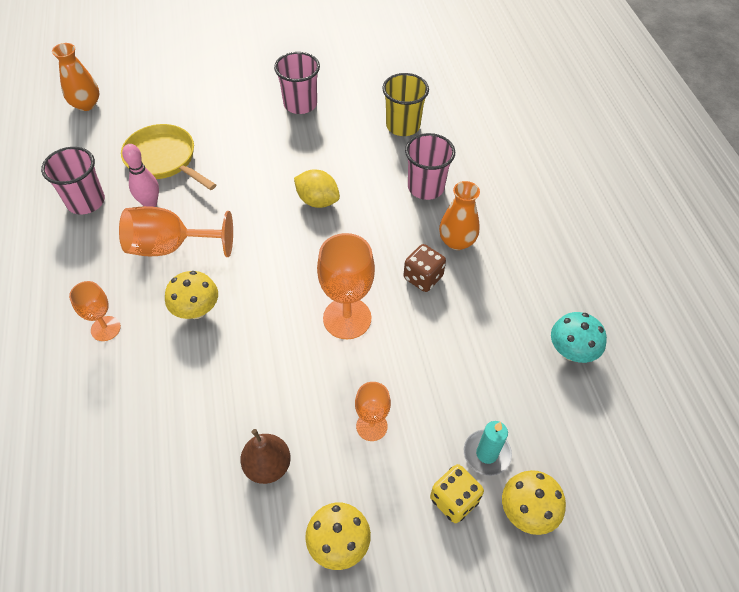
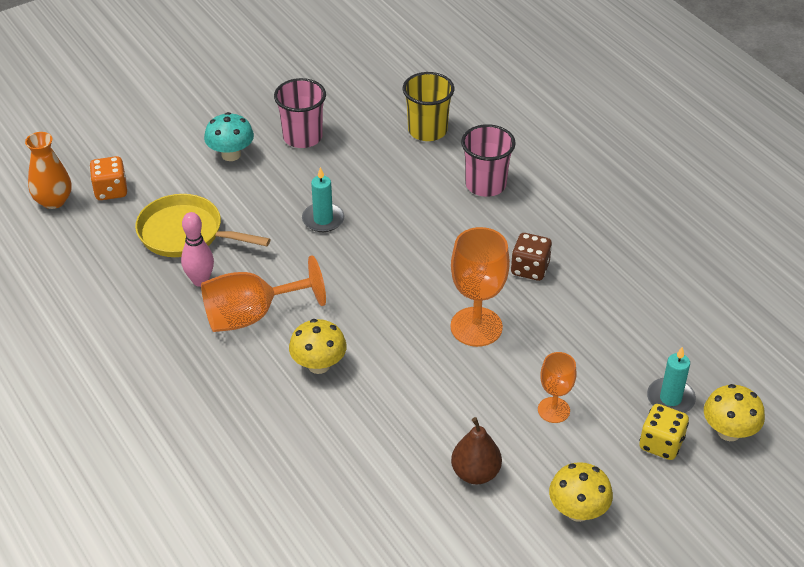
camera: 20 degrees left, 10 degrees down
pink cup [41,147,105,215] -> none
orange goblet [69,281,121,341] -> none
yellow lemon [294,170,340,208] -> none
orange vase [439,181,480,250] -> none
turquoise mushroom [551,312,607,363] -> turquoise mushroom moved to [204,112,254,161]
none -> orange dice [89,156,127,200]
none -> turquoise candle [302,167,345,232]

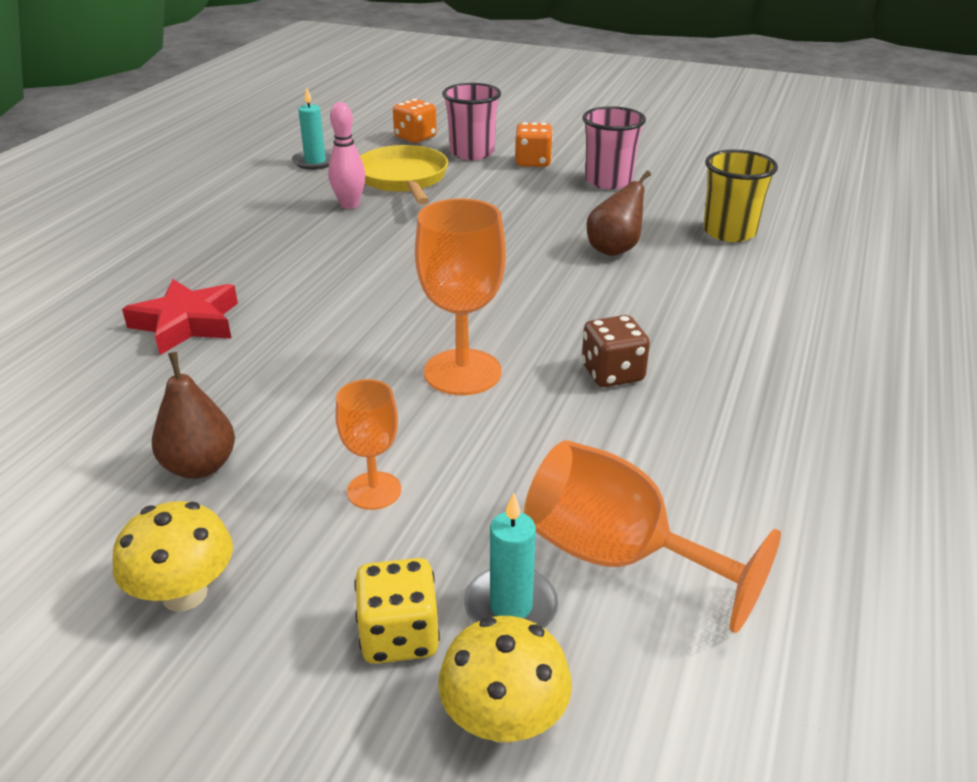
camera: 55 degrees right, 10 degrees down
orange vase [25,132,72,209] -> none
orange goblet [201,255,326,332] -> orange goblet moved to [524,440,781,633]
turquoise mushroom [204,112,254,161] -> orange dice [515,122,553,167]
yellow mushroom [289,319,347,374] -> none
turquoise candle [302,167,345,232] -> turquoise candle moved to [292,87,332,170]
pink cup [461,124,516,197] -> pink cup moved to [442,83,501,160]
none -> red star [122,279,238,355]
none -> brown pear [587,171,651,256]

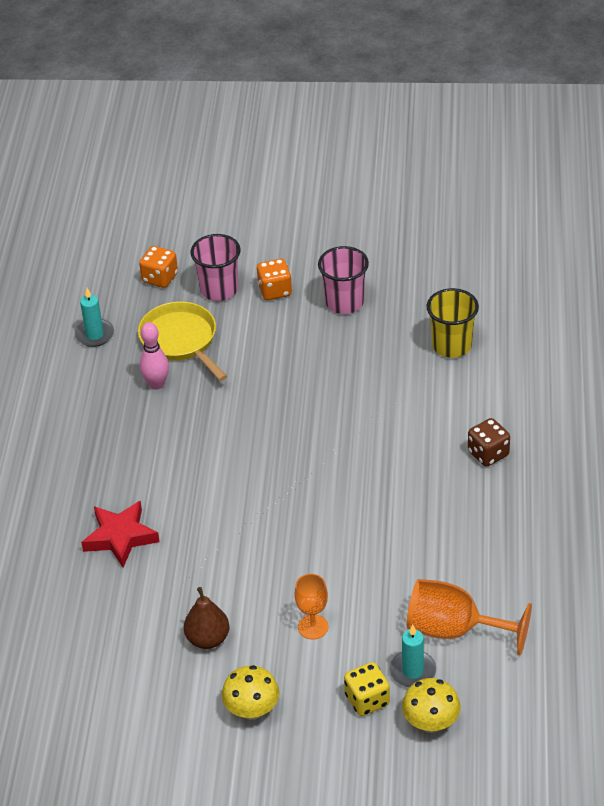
camera: 15 degrees left, 10 degrees up
orange goblet [415,199,506,395] -> none
brown dice [582,315,650,387] -> brown dice moved to [468,418,510,467]
brown pear [587,171,651,256] -> none

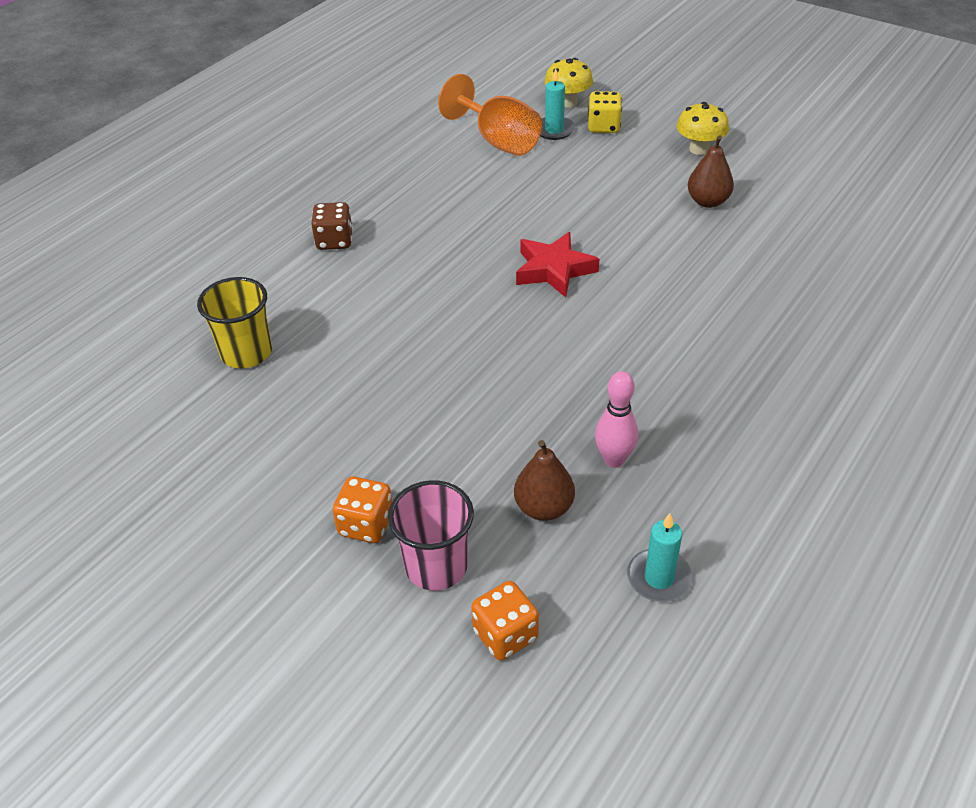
camera: 150 degrees left, 0 degrees up
red star [81,501,160,568] -> red star moved to [516,232,599,298]
yellow pan [138,302,227,381] -> brown pear [514,440,575,521]
orange goblet [294,574,328,639] -> none
pink cup [318,246,369,314] -> none

